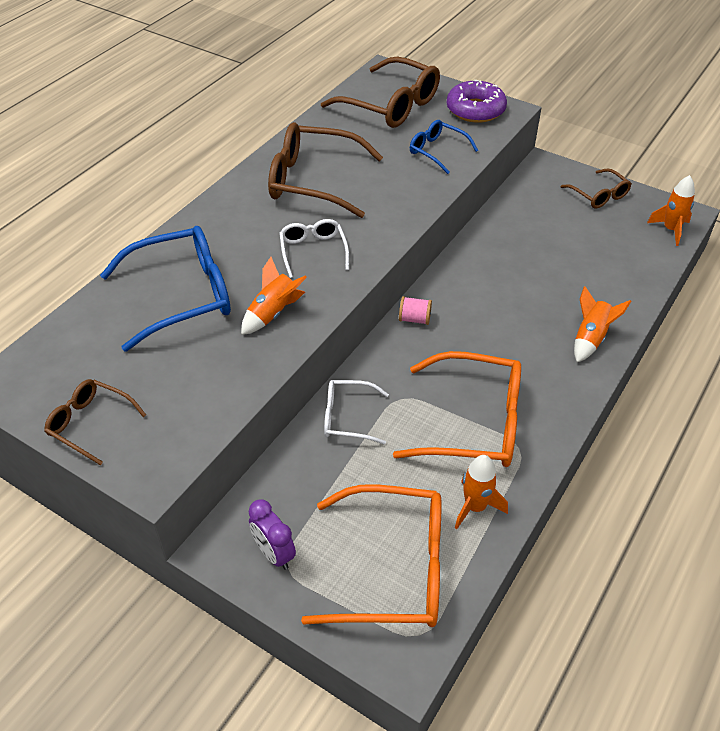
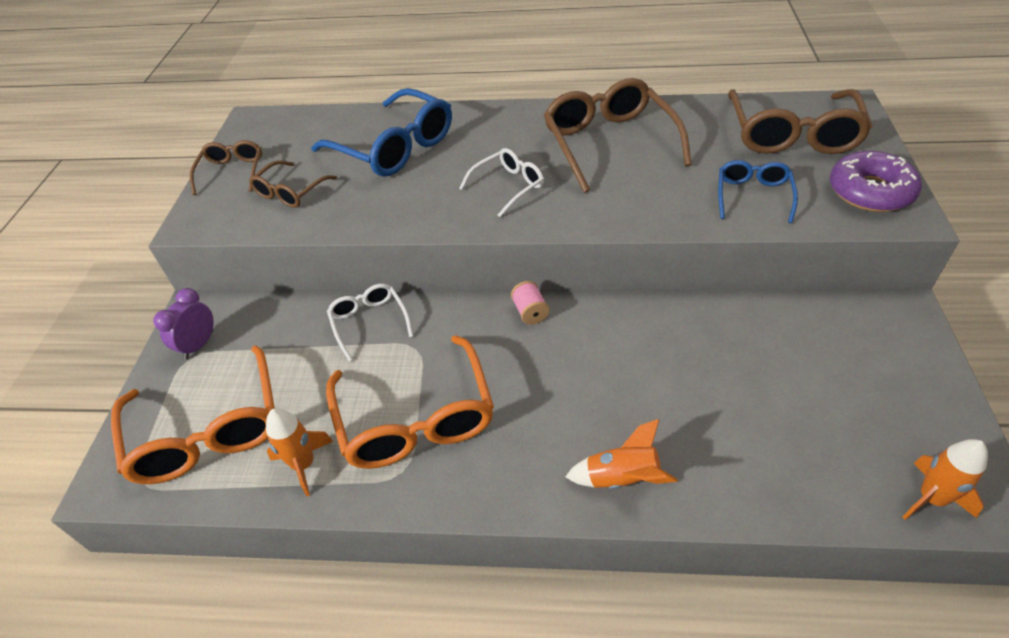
camera: 65 degrees right, 0 degrees up
orange rocket [241,257,307,335] -> none
brown glasses [561,168,632,209] -> brown glasses moved to [249,160,337,208]

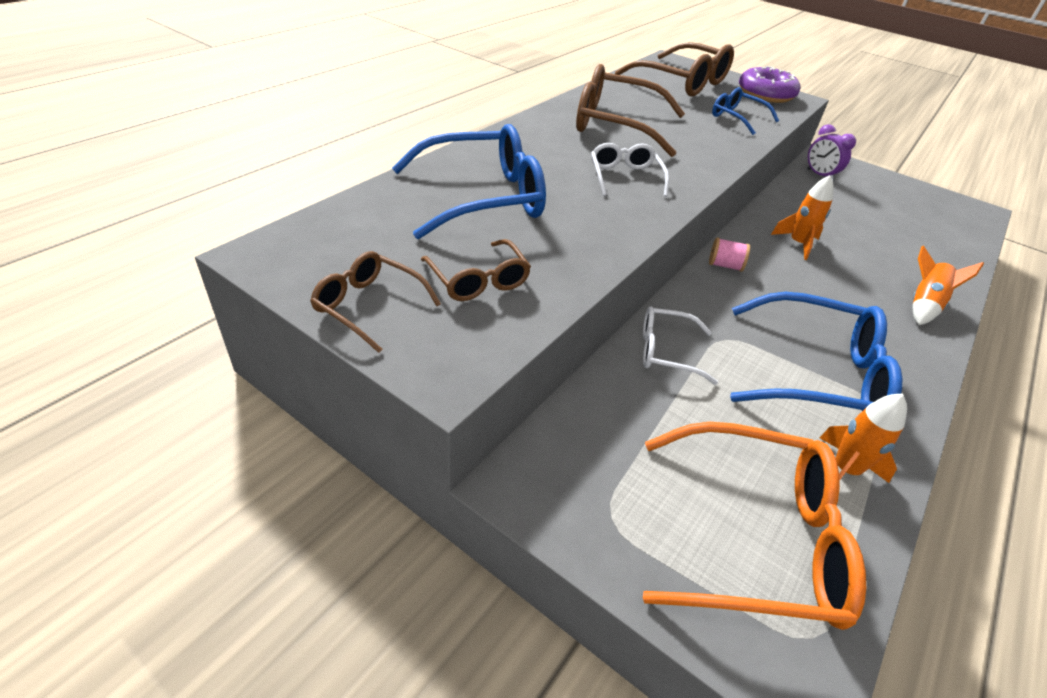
camera: 65 degrees left, 5 degrees down
purple clock [153,288,214,360] -> purple clock moved to [807,124,856,181]
orange glasses [326,335,494,469] -> blue glasses [730,292,902,411]
orange rocket [902,439,988,520] -> orange rocket moved to [771,175,834,260]

